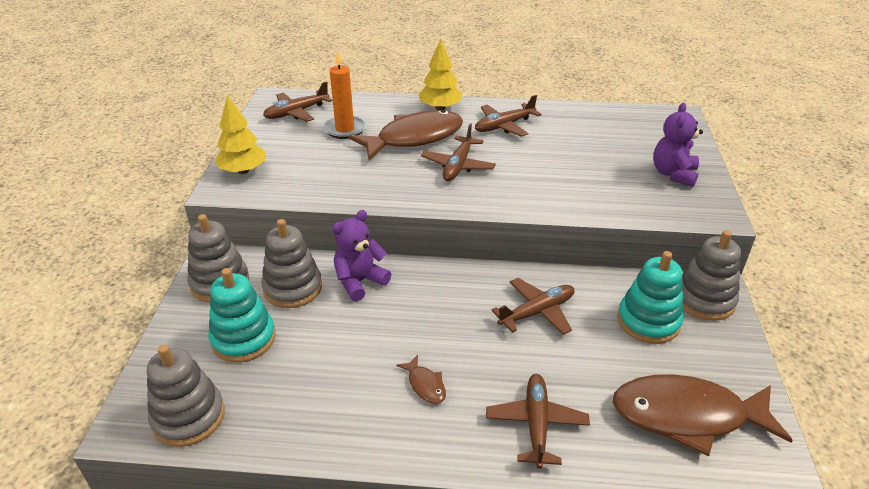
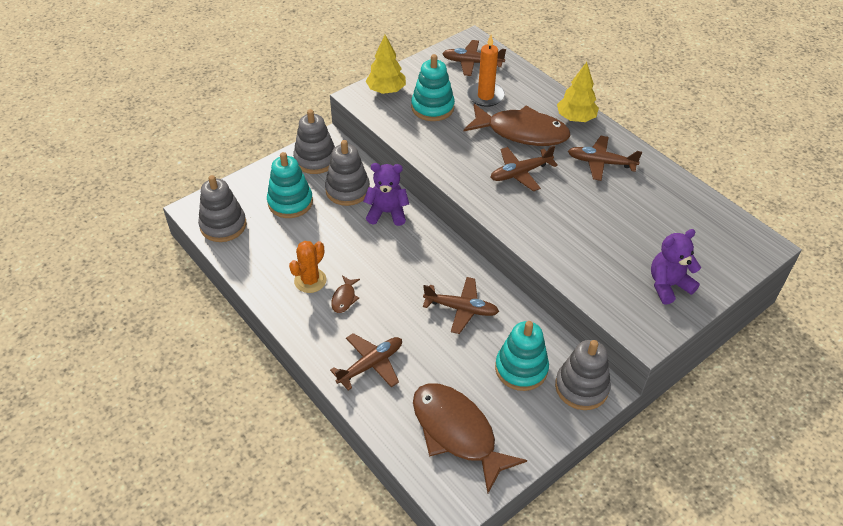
camera: 45 degrees right, 10 degrees up
none -> orange cactus [289,241,326,293]
none -> turquoise stacking toy [411,54,455,121]

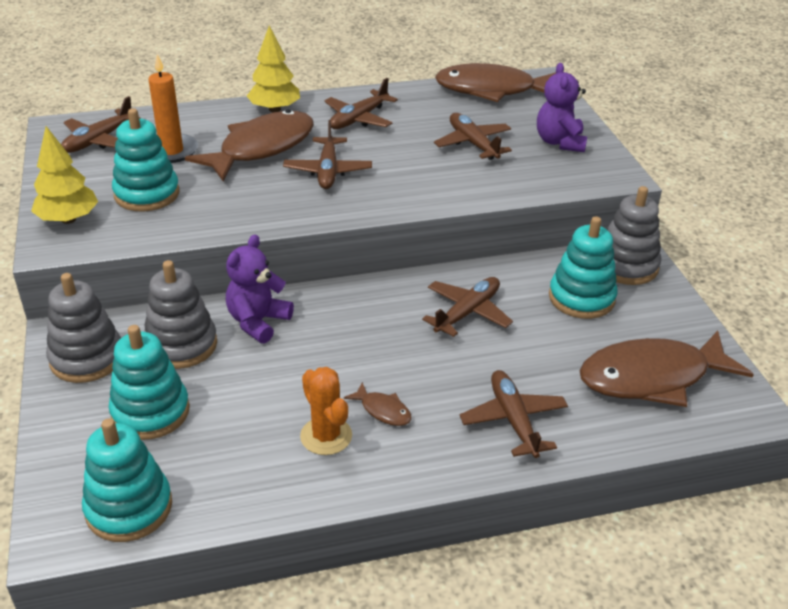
camera: 65 degrees left, 10 degrees down
grey stacking toy [198,175,246,242] -> turquoise stacking toy [82,418,172,542]
none -> brown plane [434,113,512,160]
none -> brown fish [435,63,556,102]

